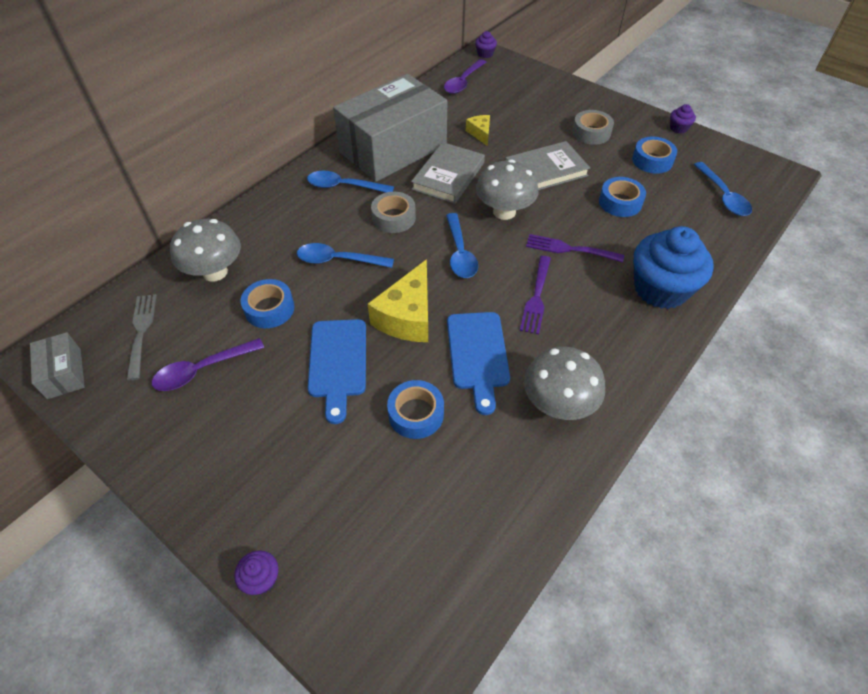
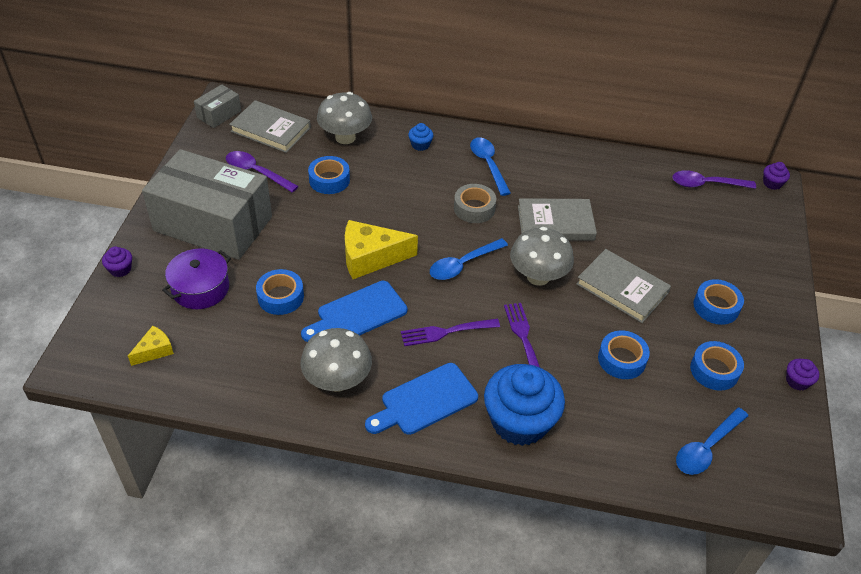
camera: 60 degrees right, 5 degrees down
grey fork [127,294,157,380] -> grey book [229,100,311,153]
blue spoon [297,243,394,268] -> none
blue cutting board [308,319,366,424] -> blue cutting board moved to [365,363,478,435]
grey box [333,74,447,182] -> grey box moved to [142,149,272,260]
yellow cheese [466,115,490,146] -> yellow cheese moved to [128,326,174,366]
grey tape [572,110,614,145] -> blue tape [694,279,744,325]
none -> purple pot [162,248,231,309]
none -> blue cupcake [408,123,433,151]

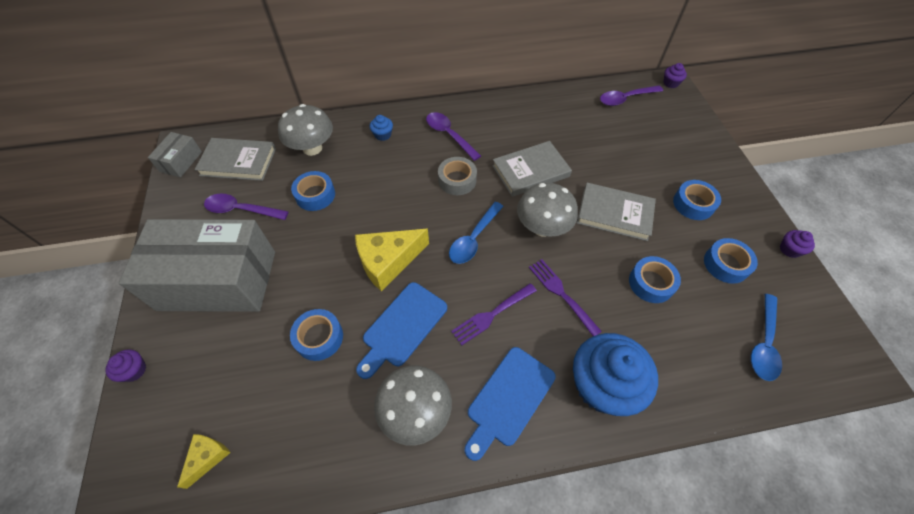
camera: 20 degrees left, 10 degrees up
purple pot [162,248,231,309] -> none
blue spoon [470,137,511,196] -> purple spoon [426,112,481,161]

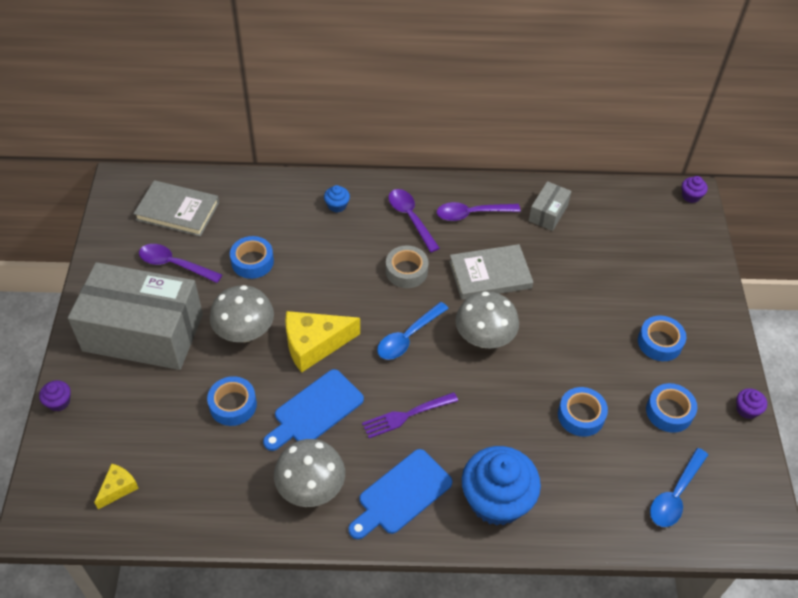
camera: 10 degrees right, 5 degrees down
grey box [148,132,202,178] -> grey box moved to [529,181,571,231]
grey mushroom [278,104,333,156] -> grey mushroom moved to [210,285,274,342]
purple fork [529,259,602,336] -> none
grey book [577,183,656,241] -> none
purple spoon [600,86,663,106] -> purple spoon moved to [437,202,521,221]

